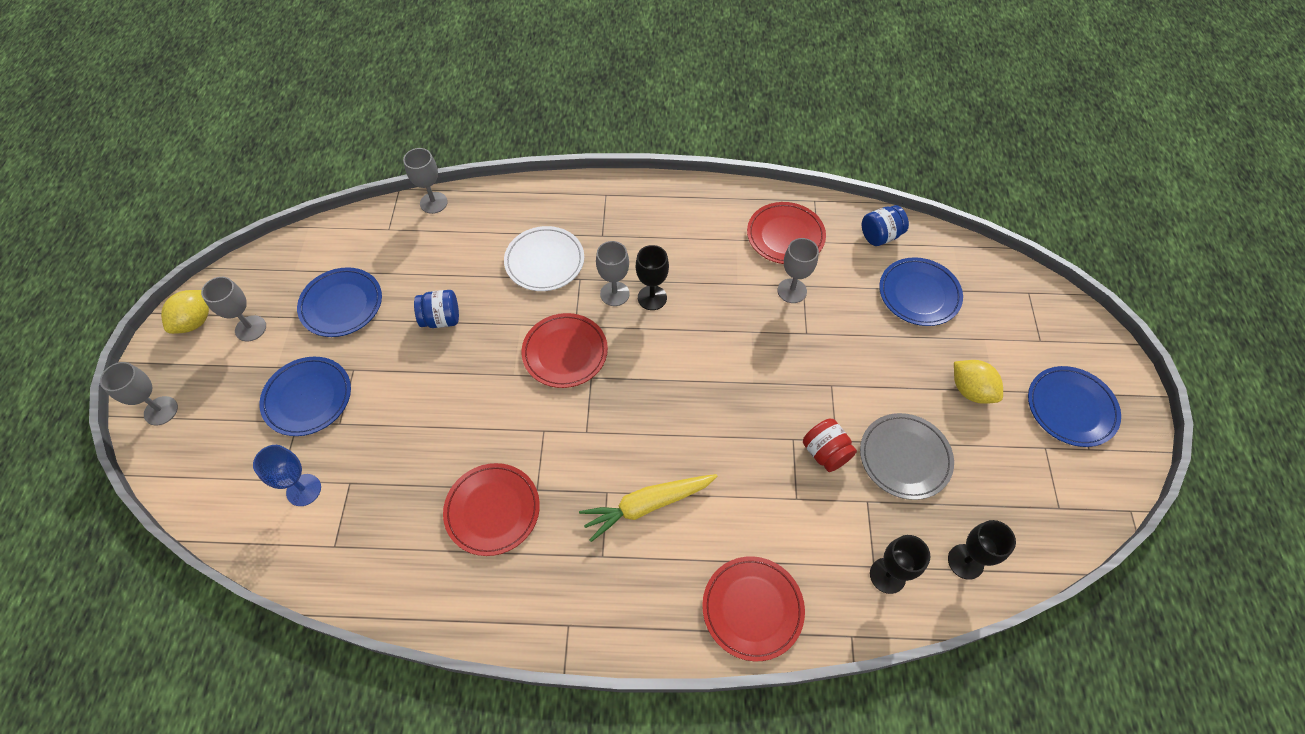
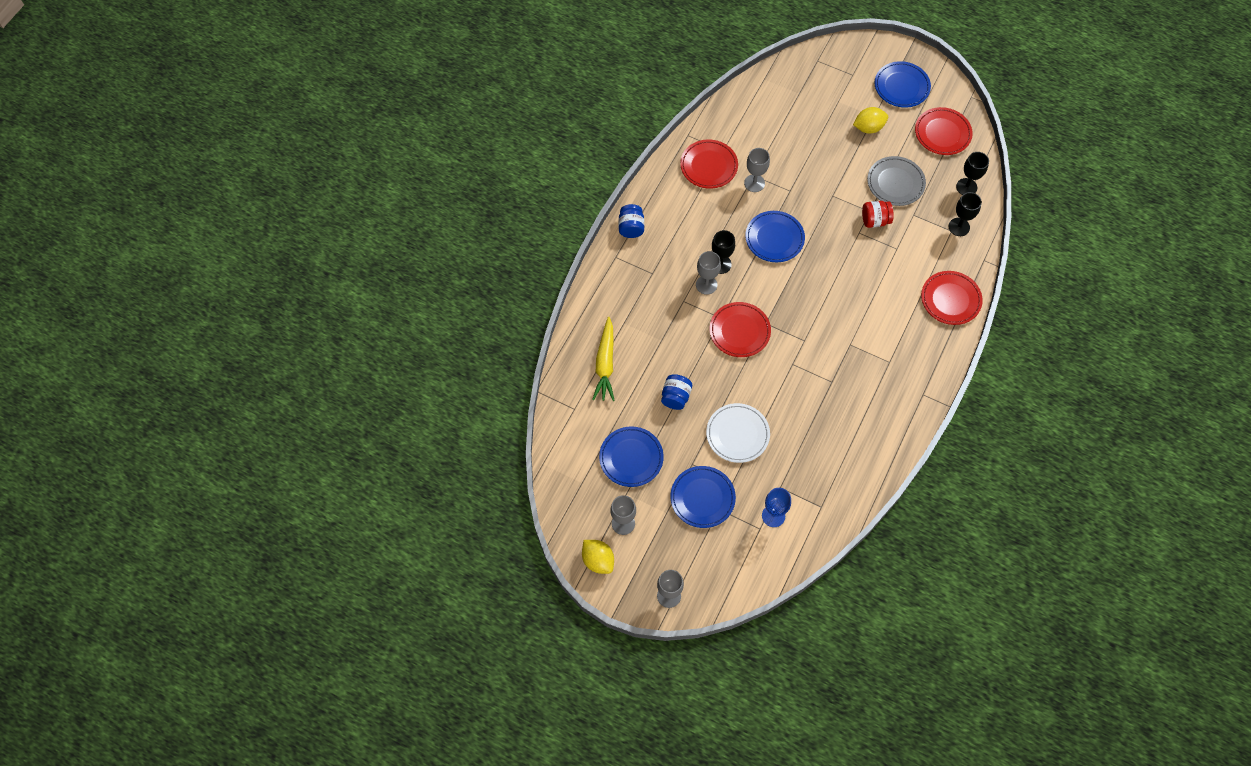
camera: 65 degrees left, 5 degrees up
grey goblet [403,148,448,214] -> none
red plate [443,463,540,556] -> red plate moved to [915,107,973,155]
white plate [504,226,584,291] -> white plate moved to [706,403,770,463]
yellow carrot [579,474,718,542] -> yellow carrot moved to [592,317,615,401]
blue jar [862,205,909,246] -> blue jar moved to [619,204,644,238]
blue plate [879,257,963,326] -> blue plate moved to [745,211,805,262]

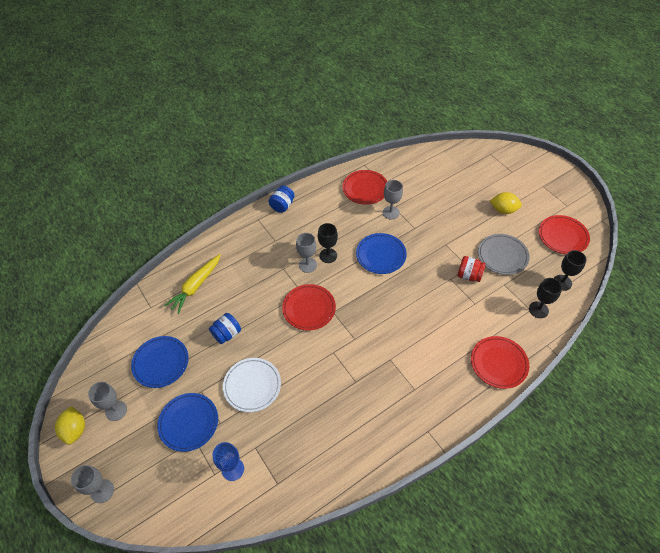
camera: 30 degrees right, 10 degrees down
blue plate [875,61,931,108] -> none

